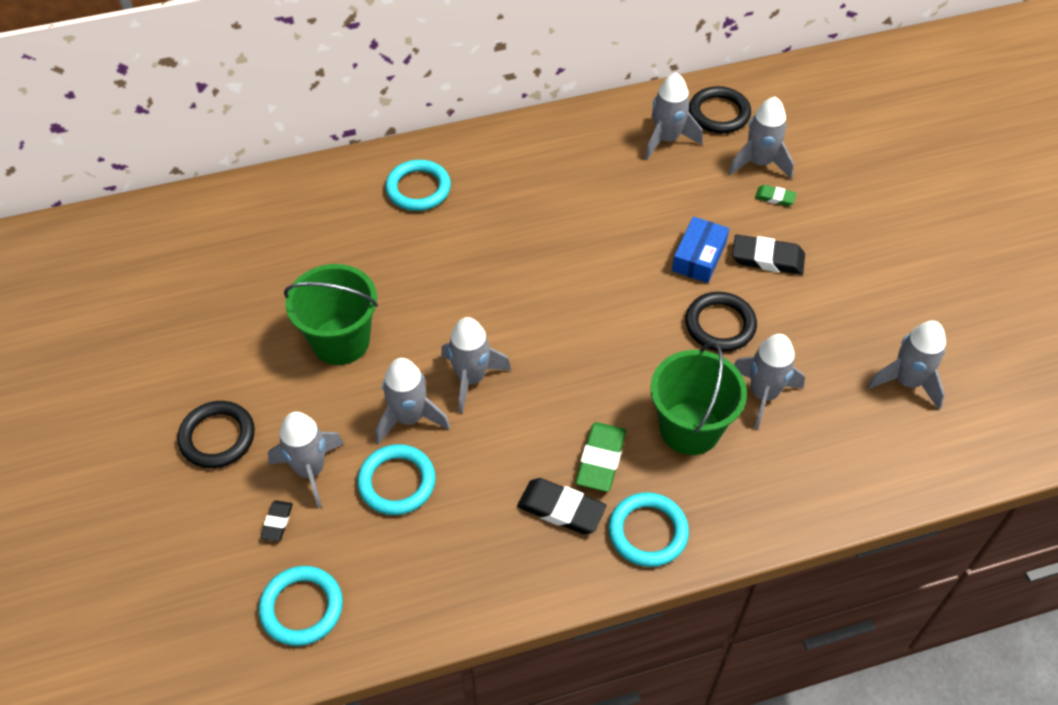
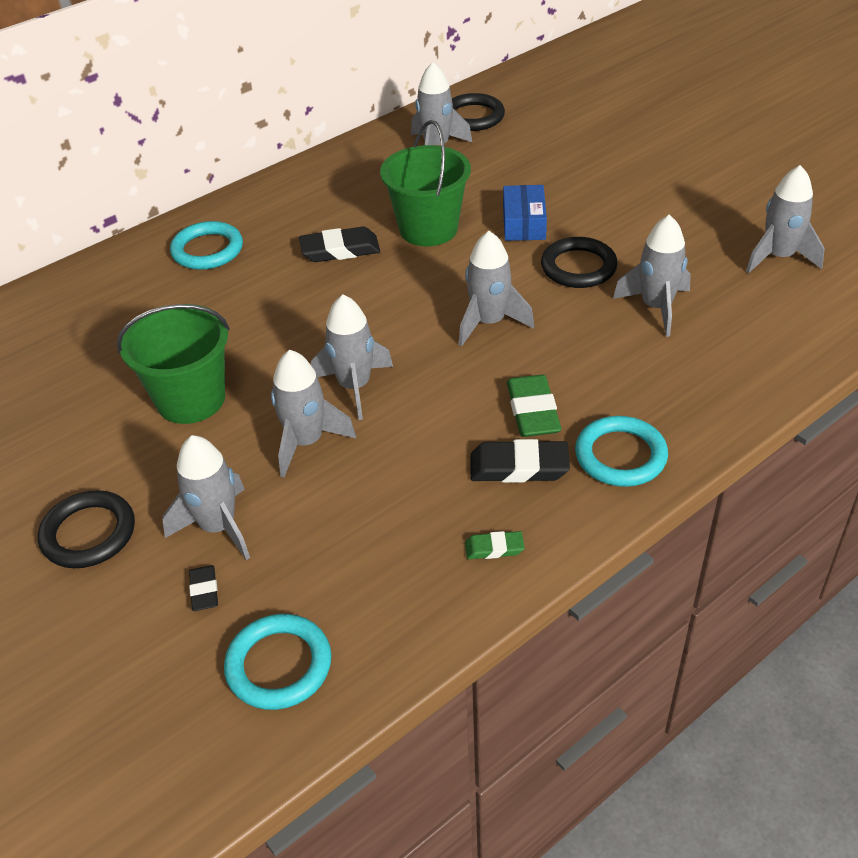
camera: 20 degrees left, 10 degrees down
turquoise ring [357,444,436,515] -> none
green bucket [651,342,747,455] -> green bucket moved to [380,120,471,246]
grey rocket [728,97,794,179] -> grey rocket moved to [459,231,534,347]
black eraser [732,235,805,275] -> black eraser moved to [299,227,380,262]
green eraser [755,185,797,206] -> green eraser moved to [465,531,524,559]

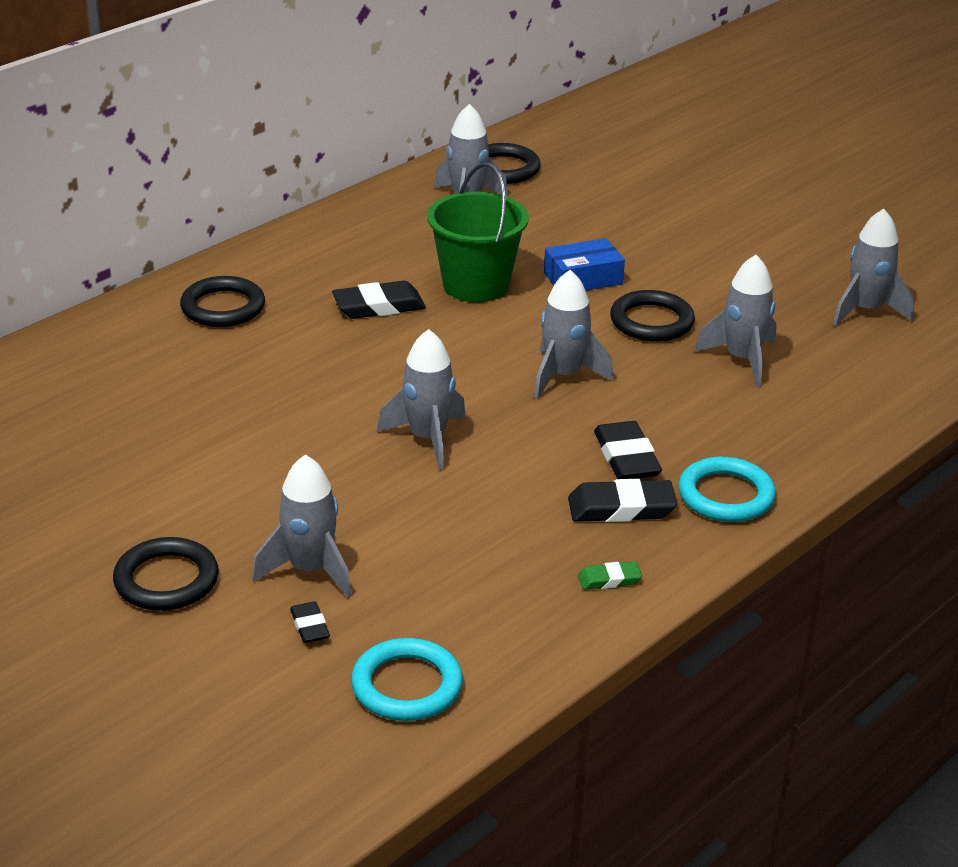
camera: 10 degrees left, 10 degrees down
green bucket [116,304,230,424] -> none
turquoise ring [170,221,243,270] -> black ring [180,276,265,327]
grey rocket [271,350,356,477] -> none
blue box [503,185,547,241] -> blue box turned 75 degrees clockwise [544,238,625,291]
green eraser [507,375,561,437] -> black eraser [594,421,662,479]

